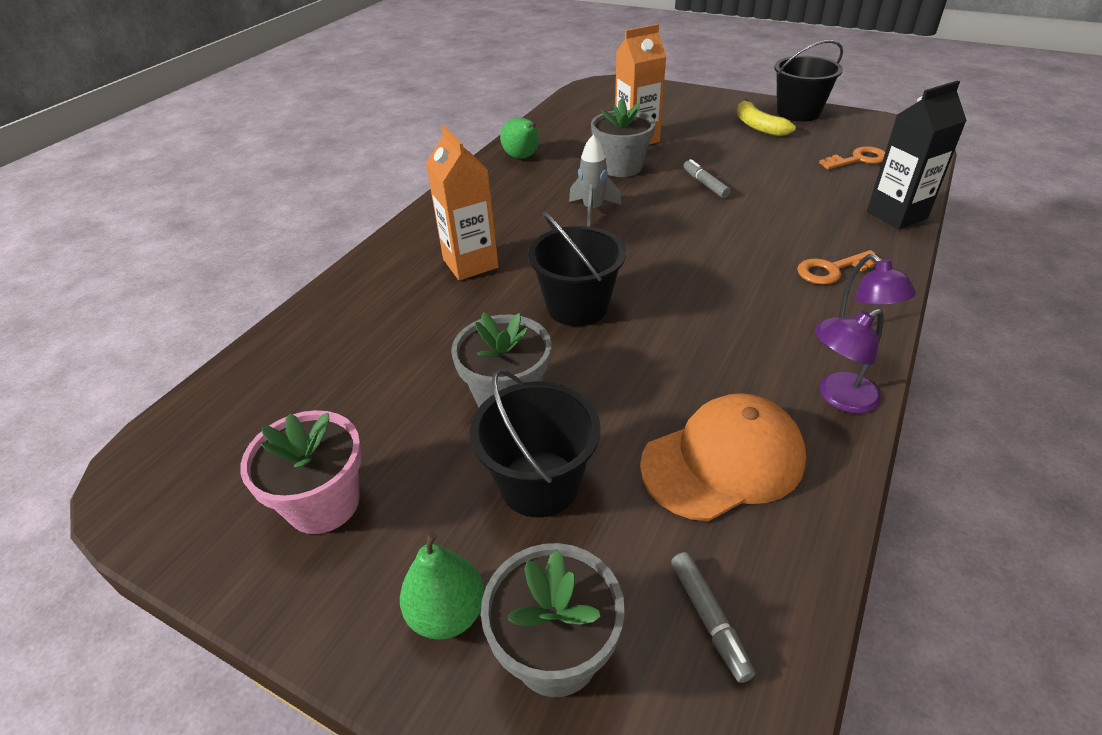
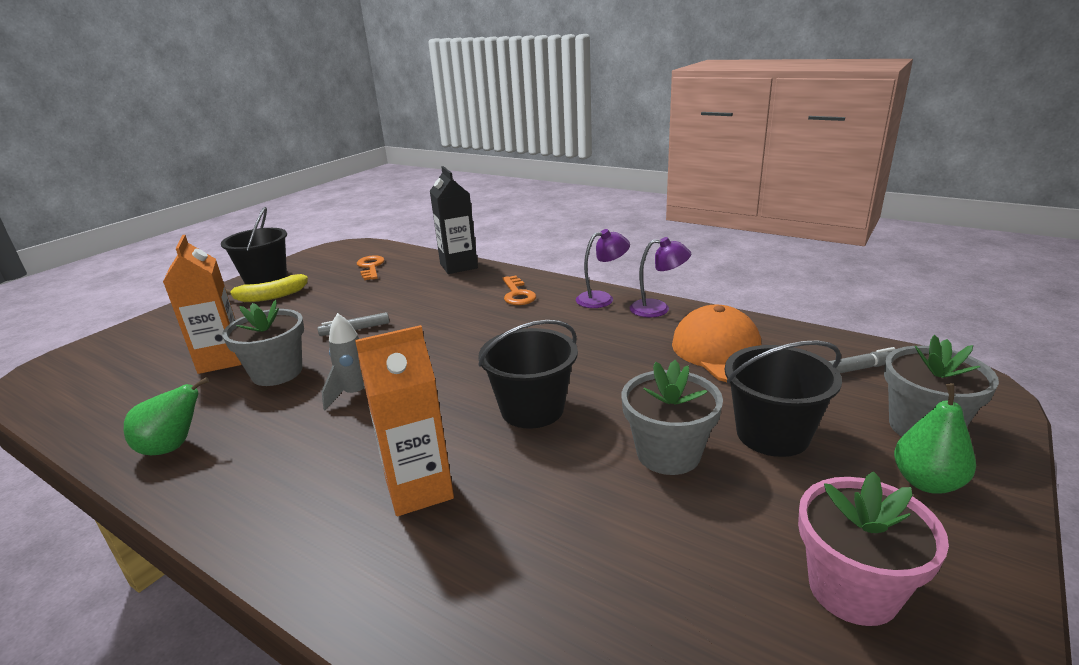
camera: 85 degrees left, 15 degrees down
purple lamp [819,309,884,414] -> purple lamp turned 60 degrees counterclockwise [630,237,691,318]

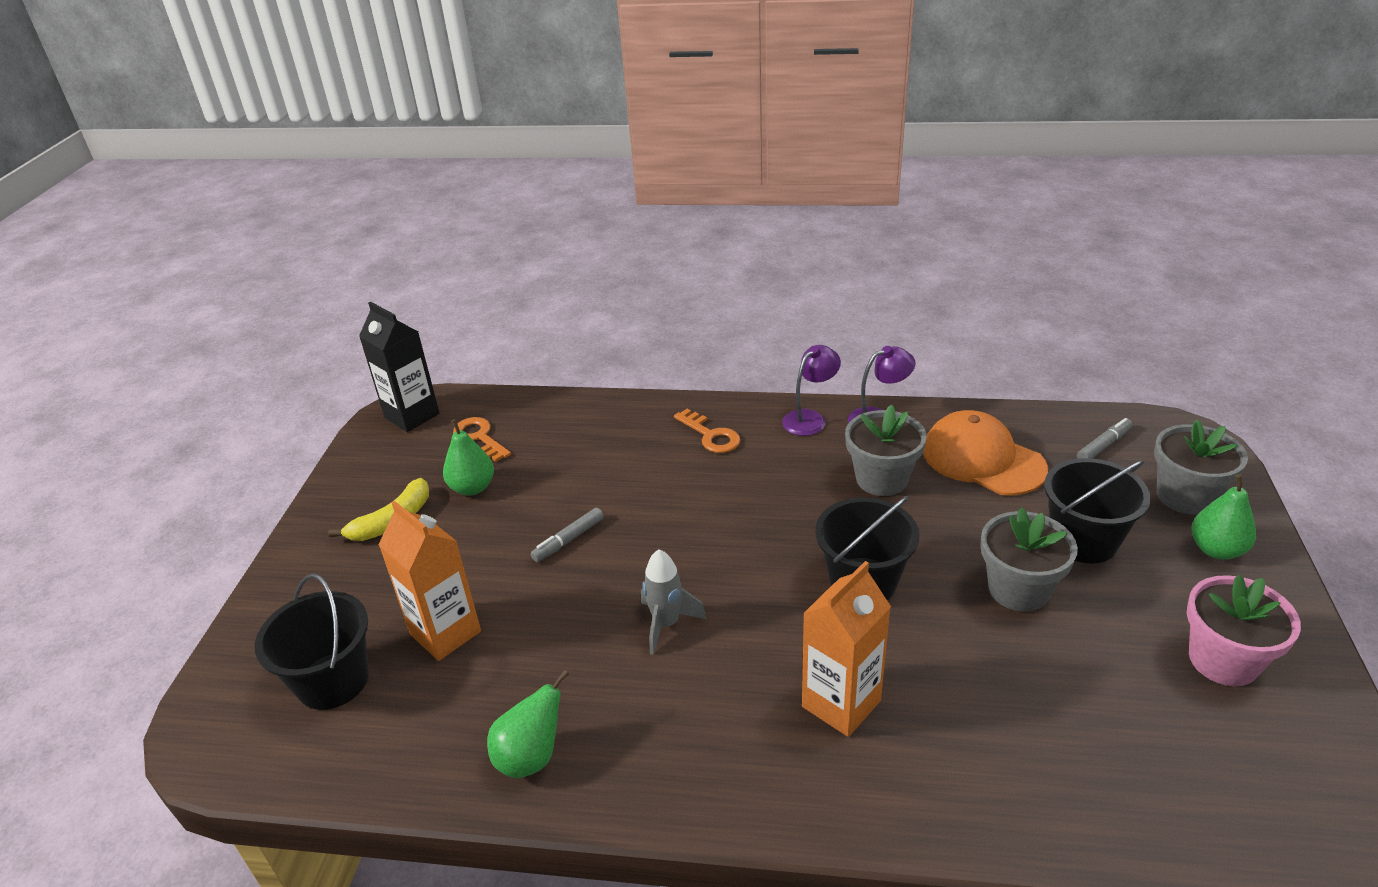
camera: 25 degrees left, 10 degrees up
black bucket [221,207,287,285] -> black bucket moved to [255,574,369,710]
grey flower pot [222,300,304,386] -> grey flower pot moved to [845,405,927,496]
black carton [430,166,478,274] -> black carton moved to [359,302,440,432]
none -> green pear [443,419,494,495]

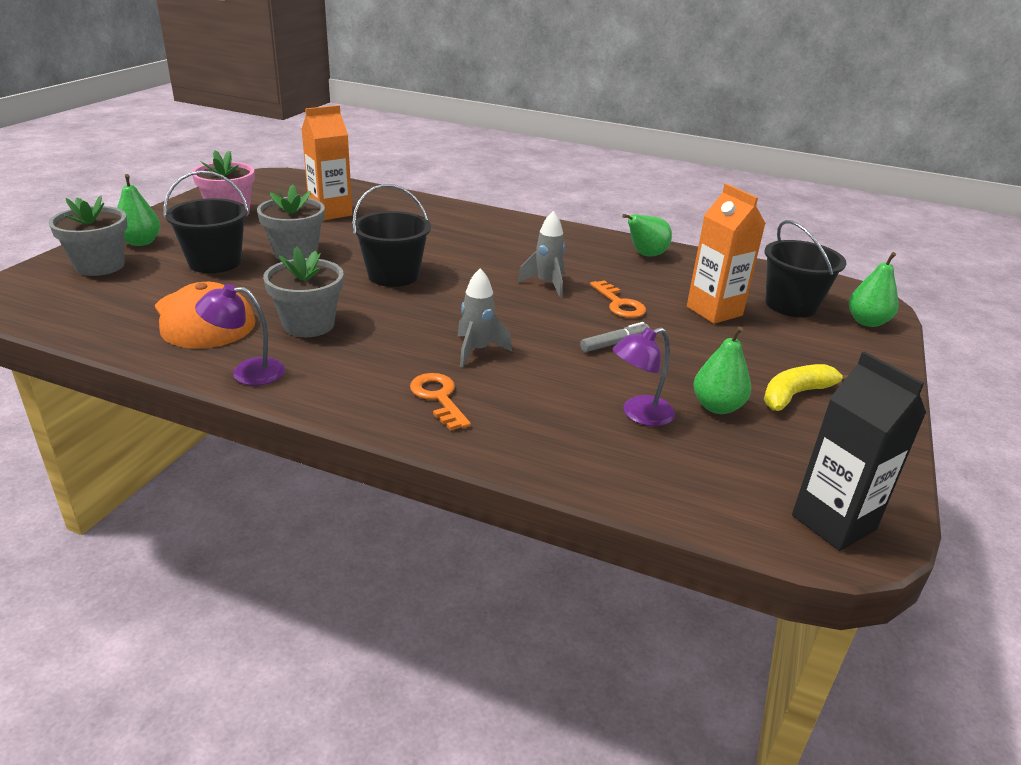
camera: 170 degrees left, 5 degrees down
orange key [453,417,511,462] -> orange key moved to [590,280,646,318]
purple lamp [782,345,841,436] -> purple lamp moved to [613,327,675,426]
orange carton [802,561,891,737] -> orange carton moved to [301,105,353,220]
grey marker [1077,418,1132,458] -> none
none -> grey rocket [458,268,512,368]
none -> green pear [849,252,899,327]

